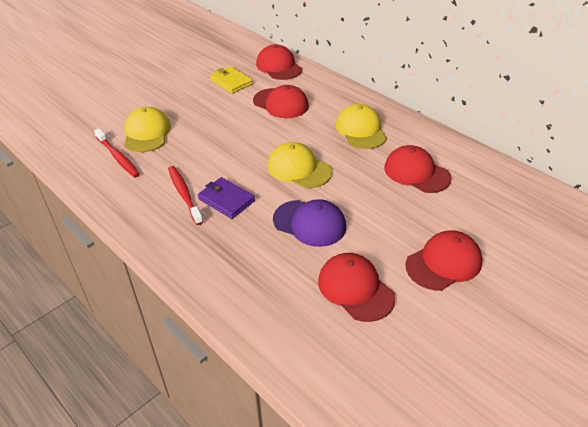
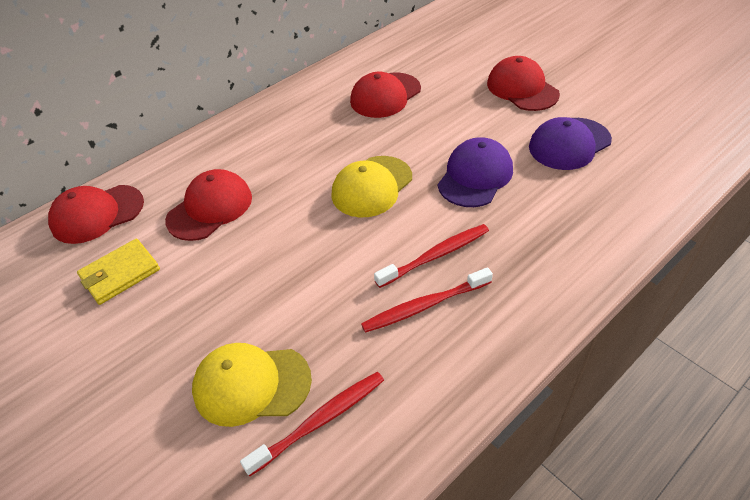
camera: 85 degrees left, 5 degrees up
purple wallet [198,177,255,219] -> red toothbrush [374,224,489,288]
red cap [318,253,395,322] -> purple cap [529,117,612,170]
yellow cap [336,104,387,149] -> none

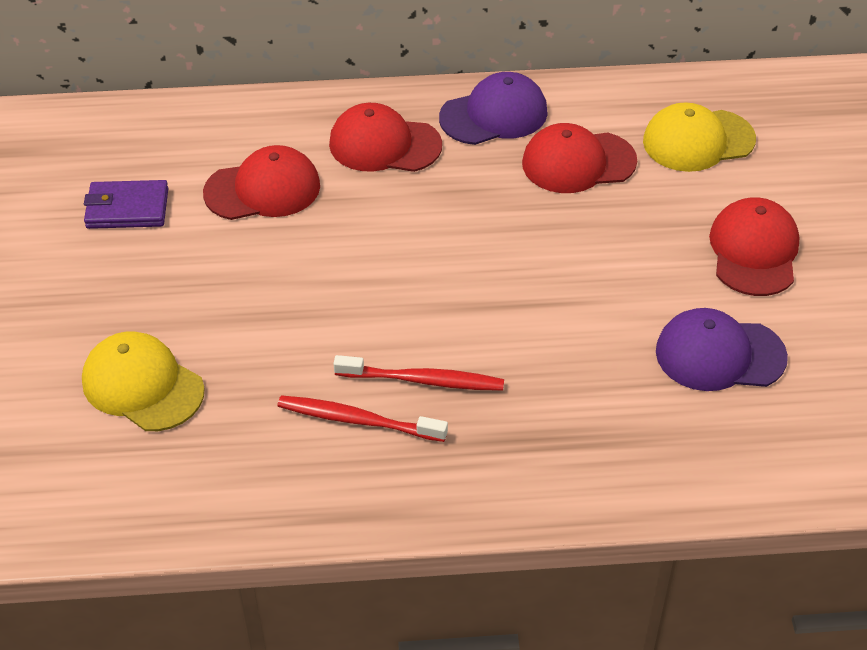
camera: 35 degrees right, 0 degrees up
red cap [48,185,144,244] -> red cap moved to [329,103,442,172]
yellow wallet [77,239,160,305] -> purple wallet [84,180,168,229]
red toothbrush [240,372,384,476] -> none
yellow cap [331,156,412,217] -> yellow cap moved to [643,102,756,172]
purple cap [438,137,513,207] -> purple cap moved to [439,72,548,145]

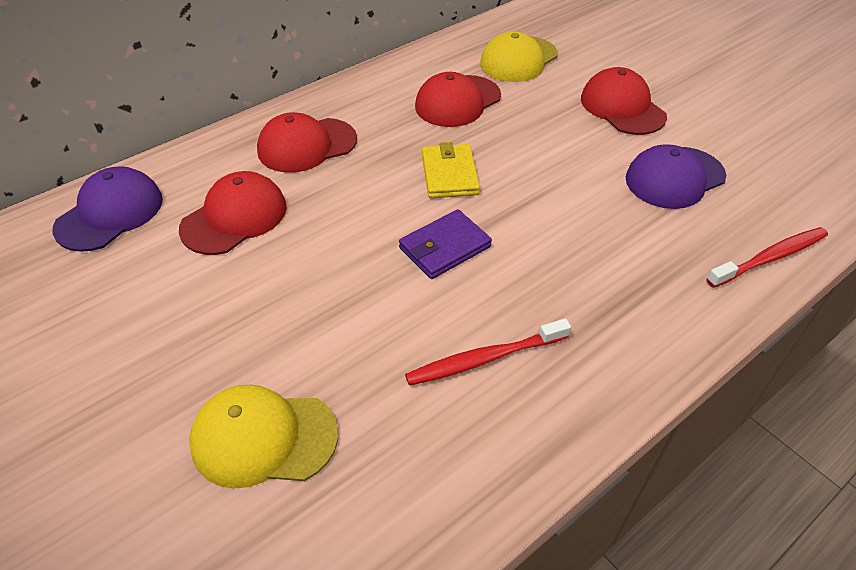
camera: 35 degrees left, 0 degrees up
purple wallet [84,180,168,229] -> purple wallet moved to [399,209,492,279]
red toothbrush [333,355,504,391] -> red toothbrush moved to [706,227,828,288]
purple cap [439,72,548,145] -> purple cap moved to [53,166,163,252]
none -> yellow wallet [422,142,480,198]

